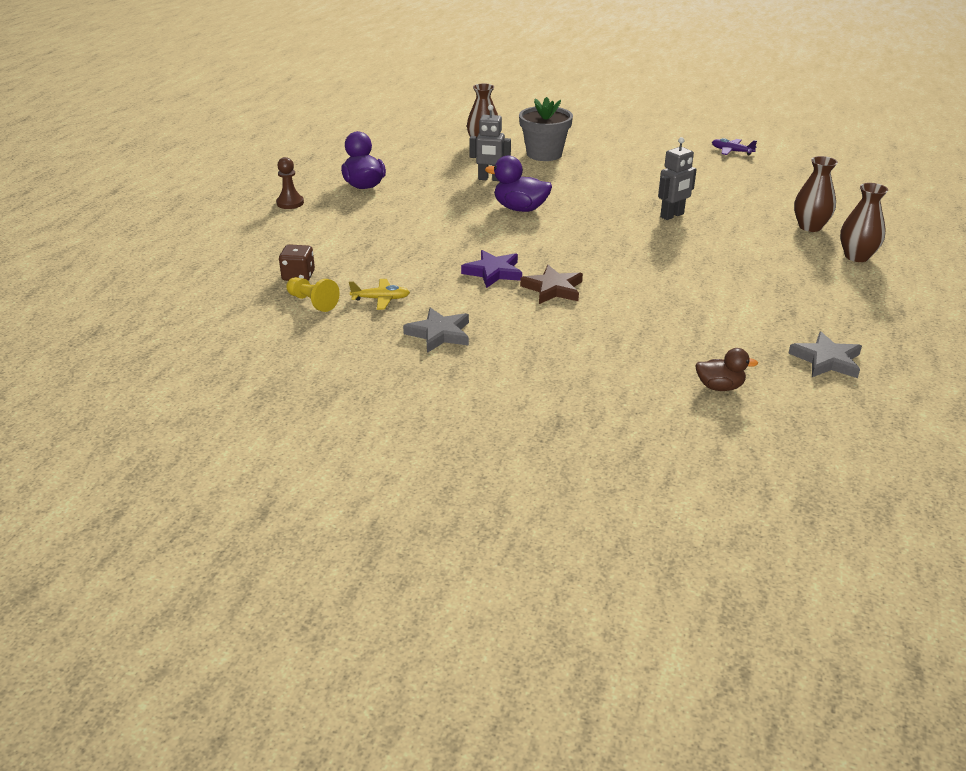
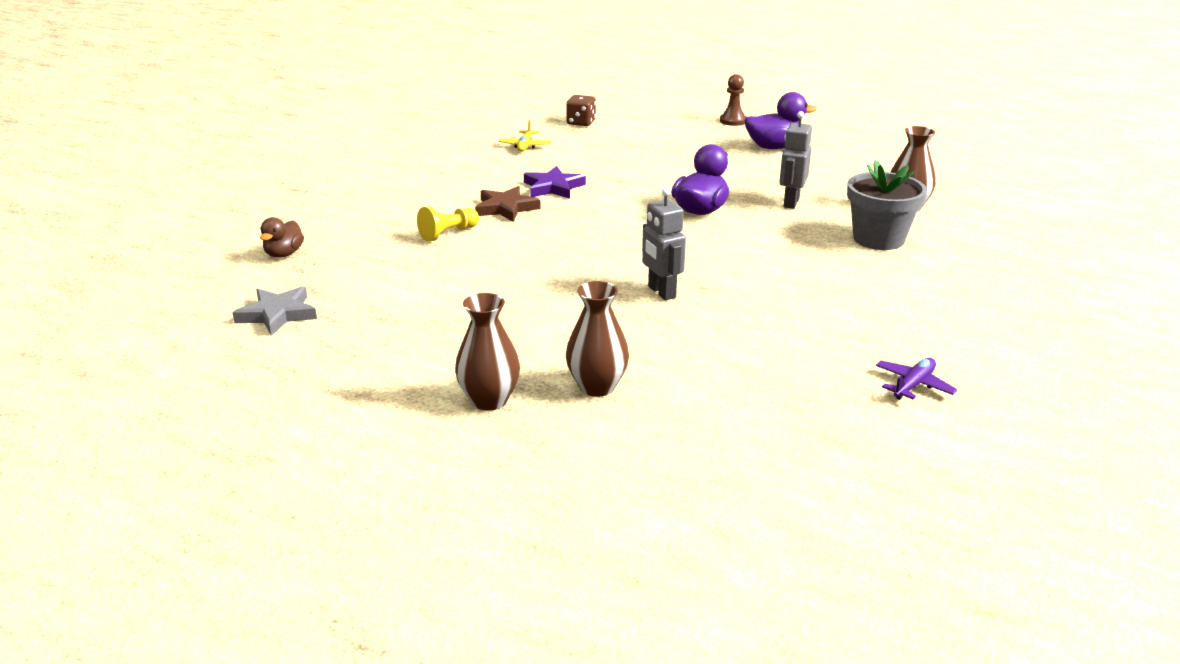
camera: 100 degrees right, 5 degrees down
yellow pawn [286,277,340,312] -> yellow pawn moved to [417,206,479,242]
grey star [403,308,469,353] -> none

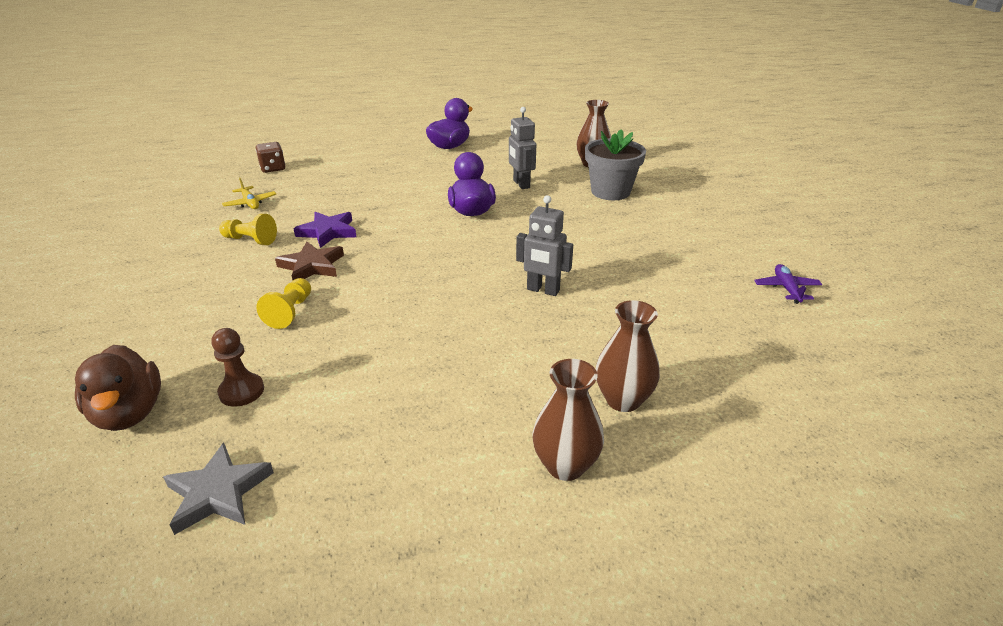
camera: 40 degrees left, 5 degrees up
brown duck [260,217,304,258] -> brown duck [75,345,161,431], size x1.57
brown pawn [720,74,746,126] -> brown pawn moved to [211,328,264,407]
none -> yellow pawn [219,214,277,245]

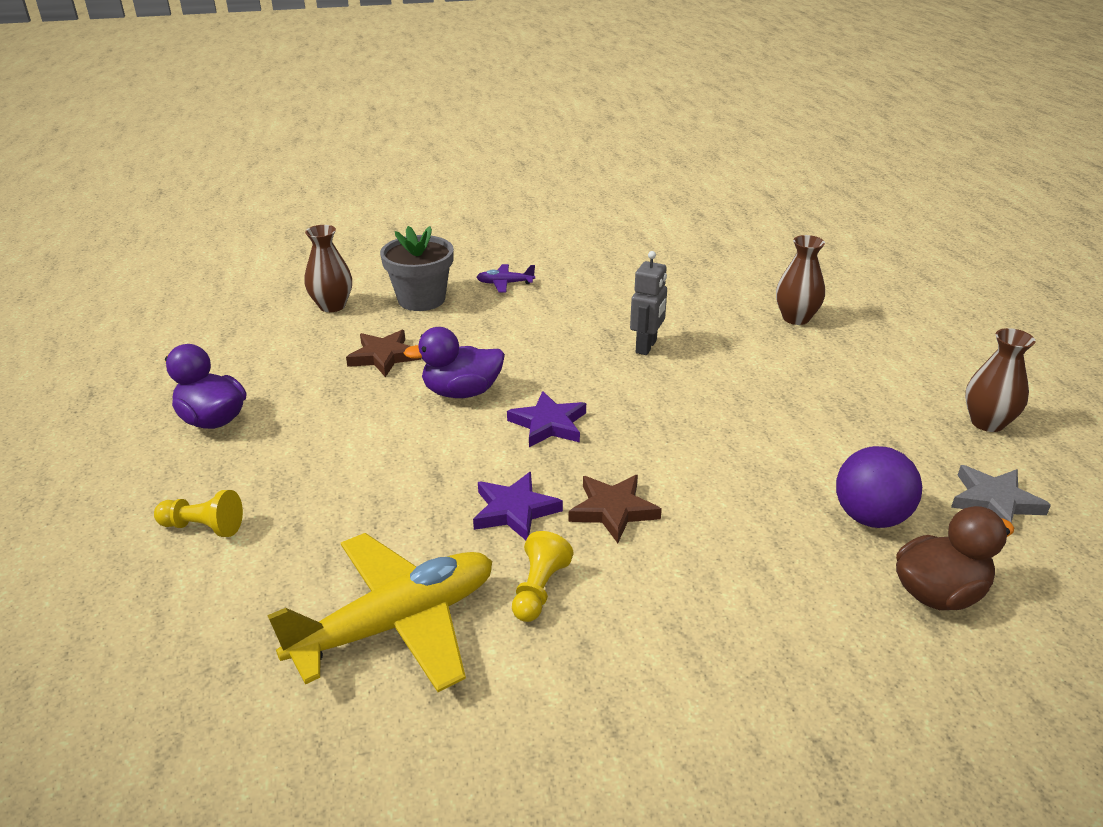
camera: 90 degrees left, 0 degrees up
brown pawn [211,328,264,407] -> purple ball [836,446,922,528]
yellow plane [222,178,276,209] -> yellow plane [267,533,492,692], size x2.36
brown dice [256,142,285,173] -> none
yellow pawn [256,278,311,329] -> yellow pawn moved to [154,490,243,537]
grey robot [509,107,536,189] -> brown star [346,330,421,377]
brown vase [532,359,604,481] -> brown vase moved to [965,328,1036,432]
purple plane [754,264,822,304] -> purple plane moved to [476,264,535,292]
none -> purple star [507,391,586,447]

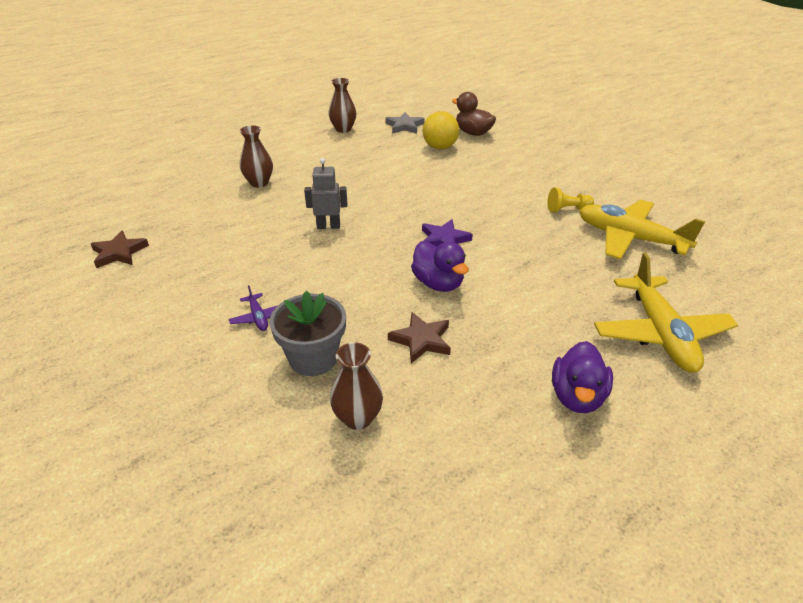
camera: 115 degrees left, 5 degrees up
yellow pawn [154,490,243,537] -> yellow plane [594,253,738,373]
purple star [473,472,563,540] -> none
brown star [569,475,662,543] -> brown star moved to [91,231,149,268]
purple ball [836,446,922,528] -> yellow ball [423,111,459,149]

